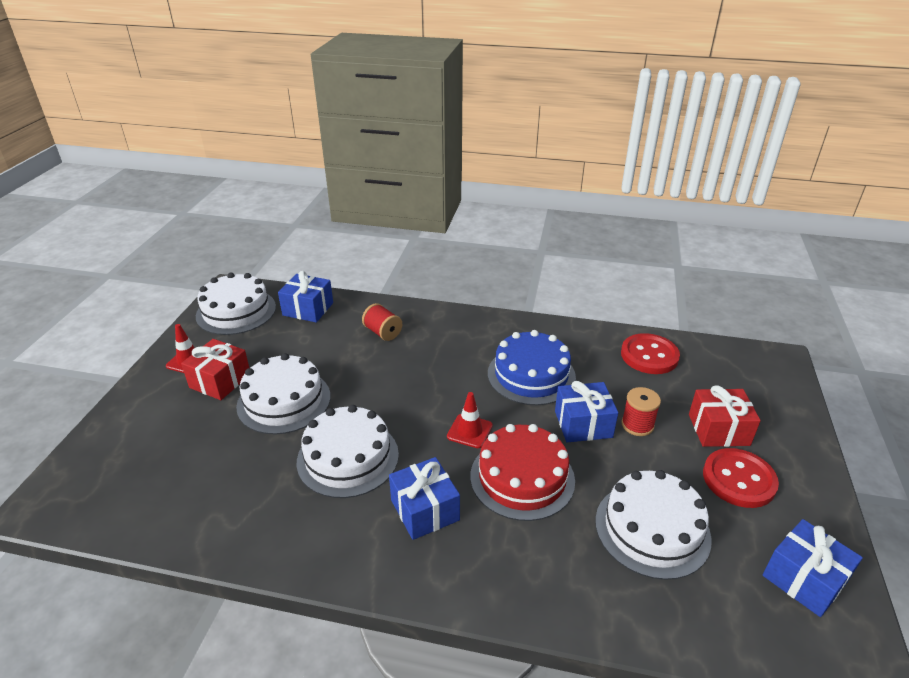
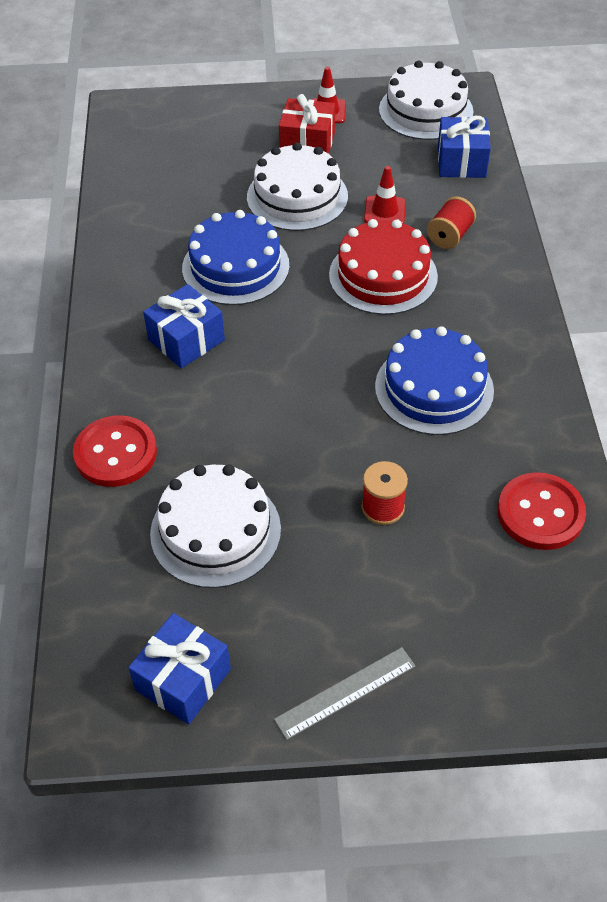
camera: 75 degrees right, 15 degrees up
white cake [297,405,399,498] -> blue cake [182,210,289,305]
red traffic cone [447,392,493,448] -> red traffic cone moved to [364,166,406,224]
red cake [470,424,575,521] -> red cake moved to [329,219,438,315]
blue gift [555,381,618,443] -> none
red gift [689,385,761,447] -> none
red button [703,448,779,508] -> red button moved to [73,415,157,487]
none -> grey ruler [274,647,416,740]

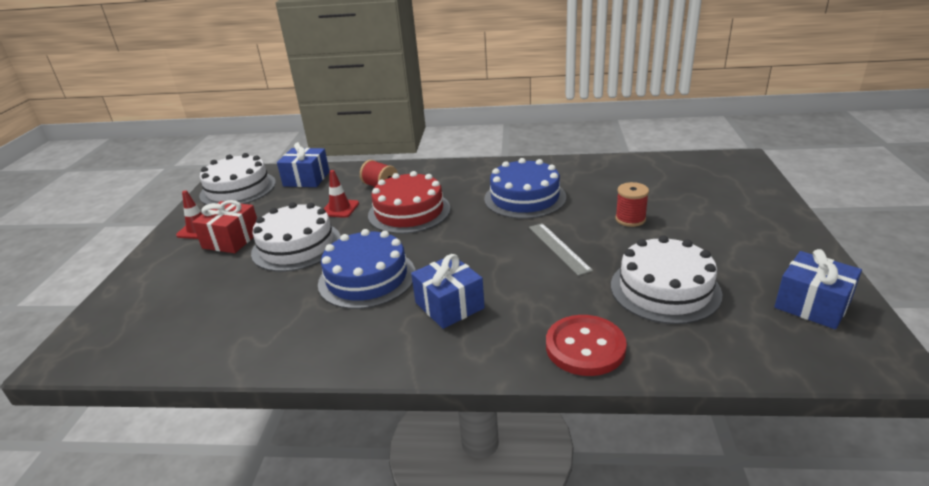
camera: 80 degrees left, 20 degrees down
grey ruler [274,647,416,740] -> grey ruler moved to [529,223,593,276]
red button [497,472,586,550] -> none

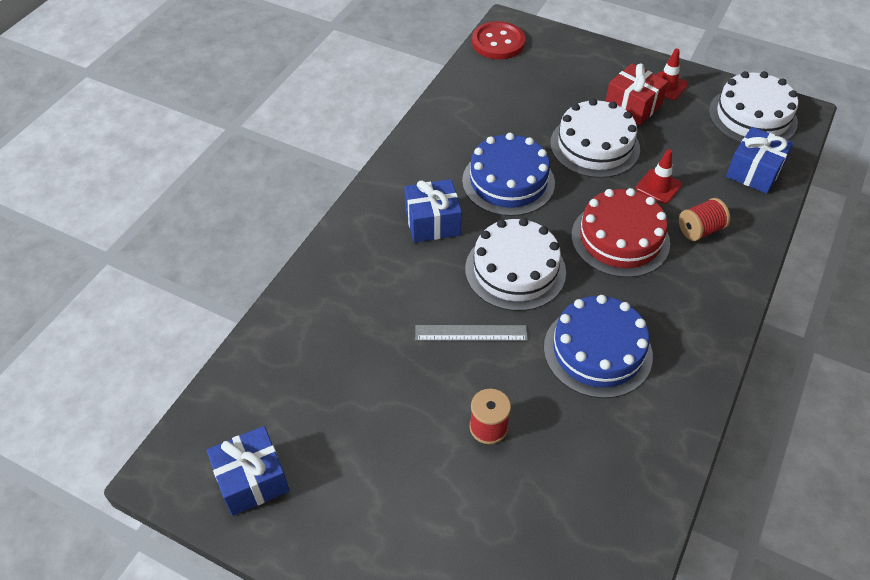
camera: 110 degrees right, 20 degrees up
red button [546,315,627,376] -> red button moved to [472,21,525,60]
white cake [611,235,722,324] -> white cake moved to [465,218,566,311]

